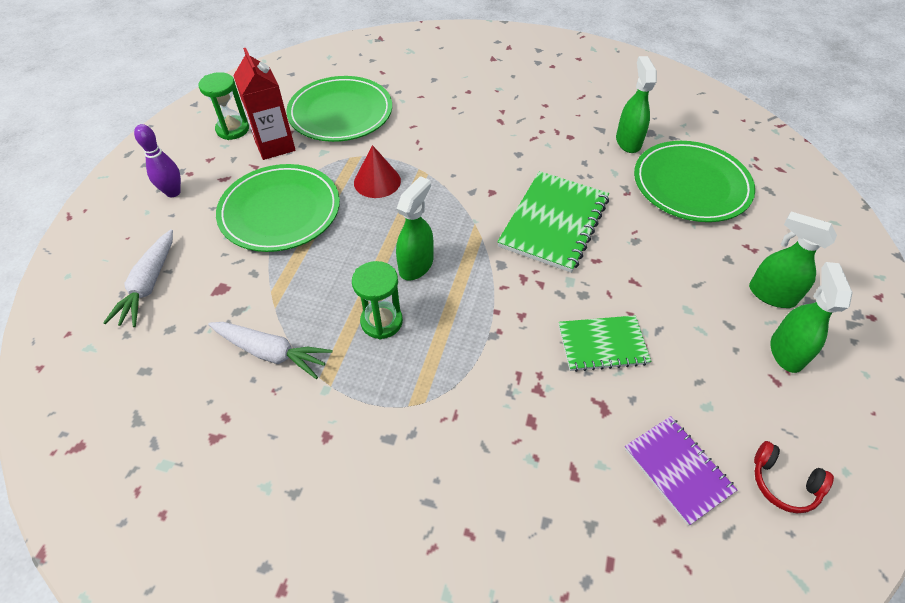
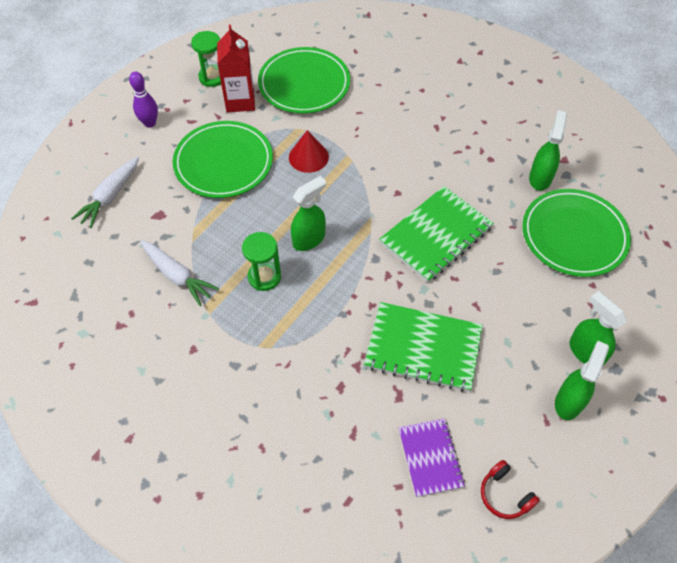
camera: 20 degrees right, 5 degrees up
green notebook [559,315,651,372] -> green notebook [364,302,483,392], size x1.62

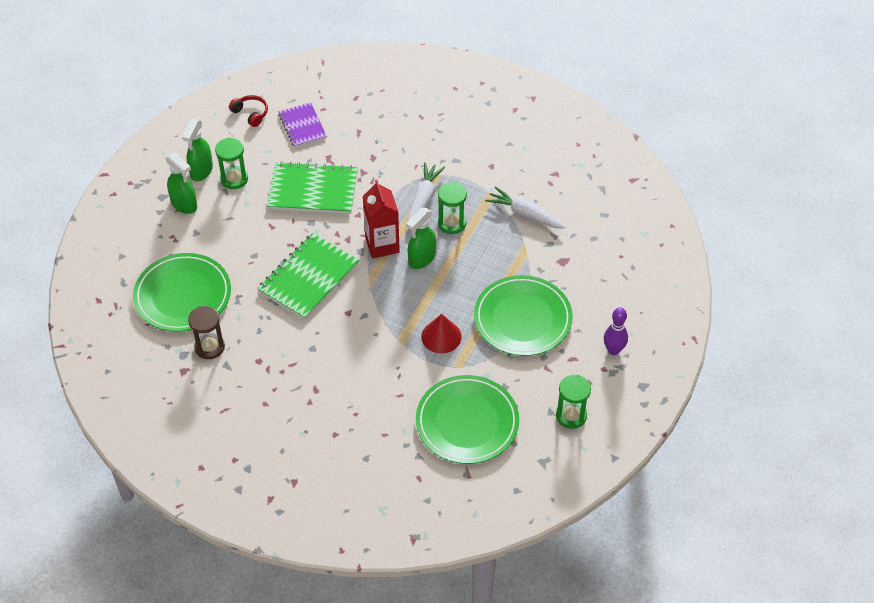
camera: 170 degrees right, 5 degrees down
white carrot [71,157,139,228] -> white carrot moved to [408,162,445,221]
red carton [217,25,255,112] -> red carton moved to [363,180,400,258]
green spray bottle [529,110,567,191] -> brown hourglass [188,306,225,359]
none -> green hourglass [215,138,248,189]

